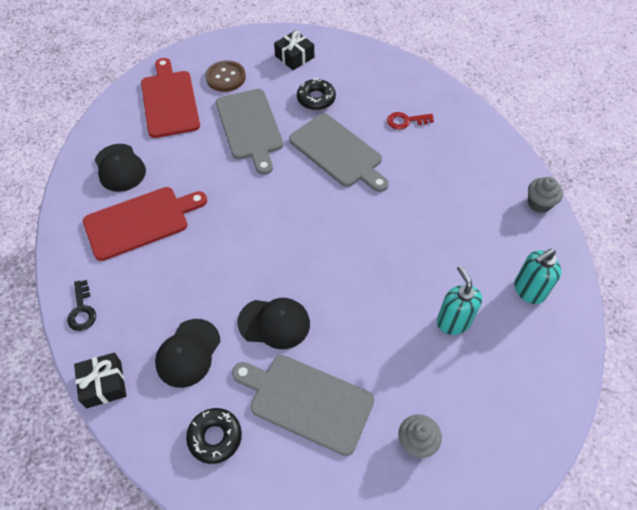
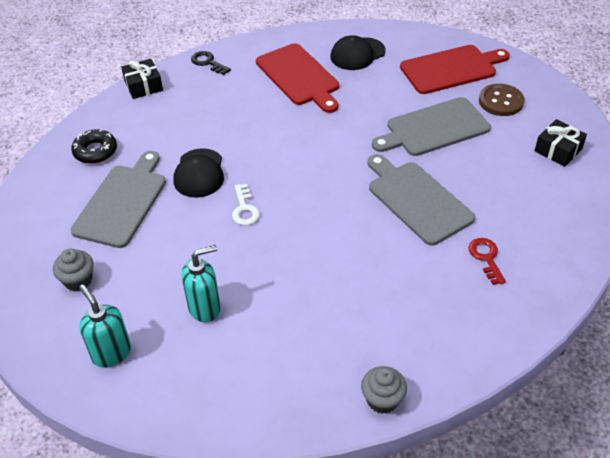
camera: 85 degrees right, 10 degrees down
black key [67,280,96,331] -> black key turned 60 degrees clockwise [191,51,231,75]
black cap [155,319,221,388] -> none
grey cutting board [289,113,389,192] -> grey cutting board turned 105 degrees clockwise [368,154,475,246]
black donut [297,78,336,110] -> none
turquoise soap dispenser [514,249,561,304] -> turquoise soap dispenser moved to [79,284,131,368]
none -> white key [232,184,260,226]

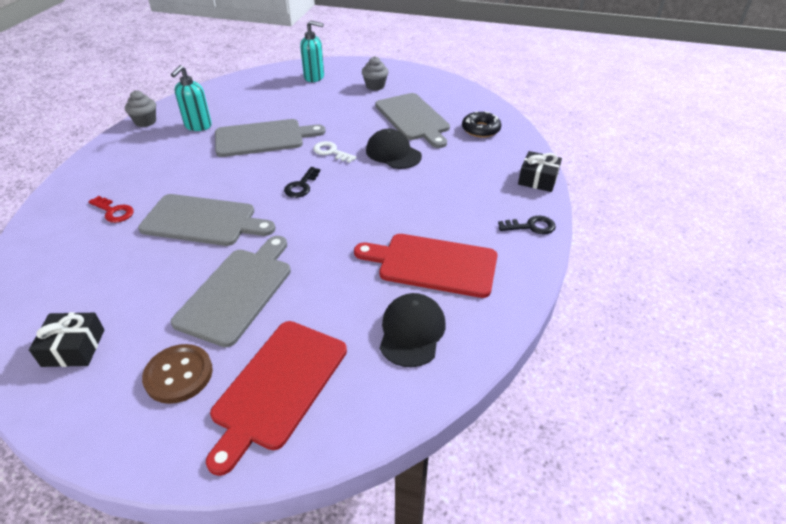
camera: 135 degrees right, 5 degrees down
turquoise soap dispenser [181,245,221,322] -> turquoise soap dispenser moved to [171,65,212,131]
none -> grey cutting board [215,119,326,157]
none -> black key [284,167,320,198]

